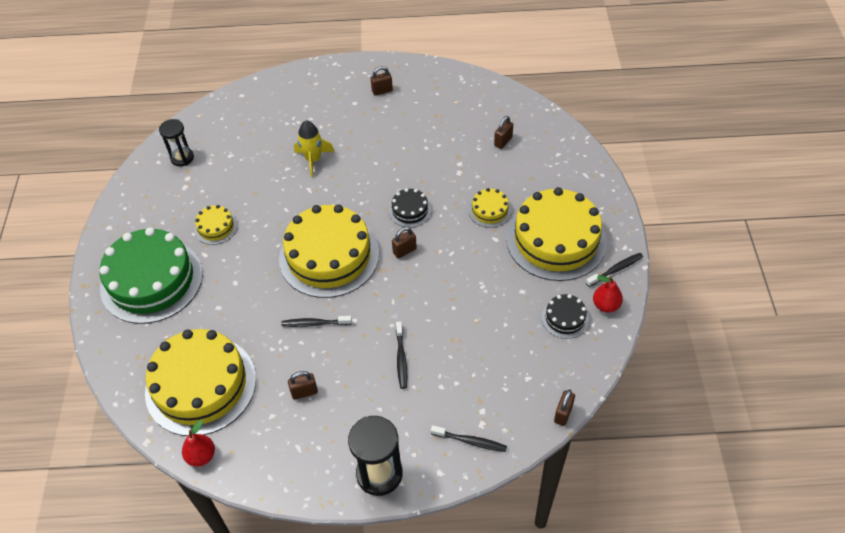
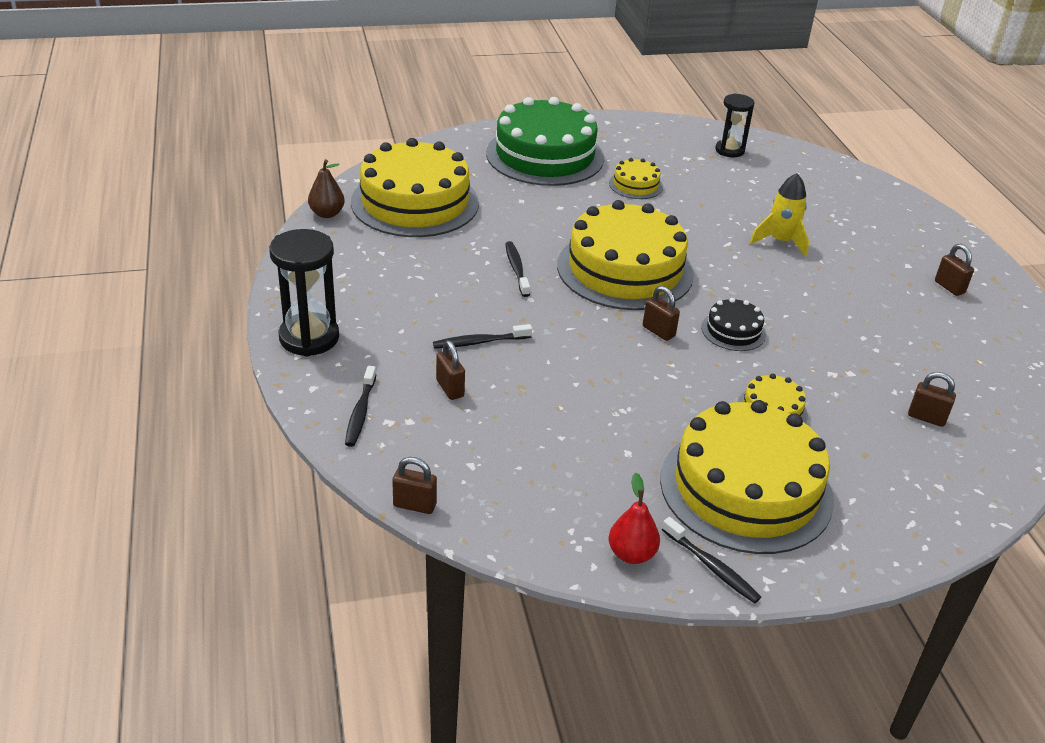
camera: 75 degrees right, 15 degrees down
red pear [182,420,215,467] -> brown pear [308,159,345,218]
brown padlock [288,371,318,400] -> brown padlock moved to [436,340,465,400]
black cake [541,294,589,339] -> none

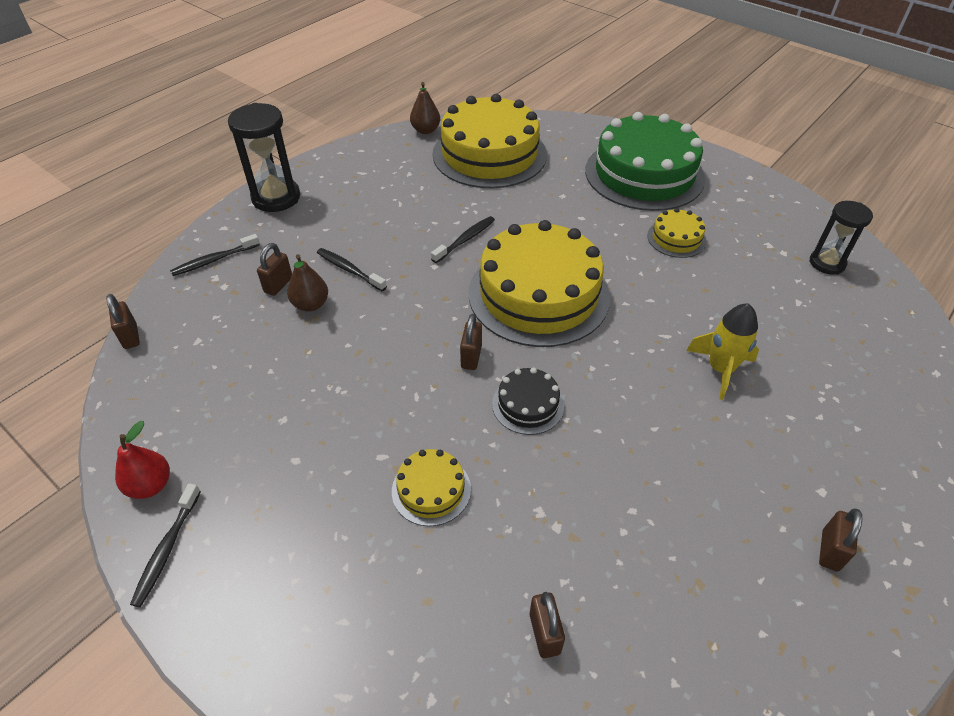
camera: 55 degrees right, 10 degrees up
yellow cake [660,400,834,554] -> none
none -> brown pear [287,254,328,312]

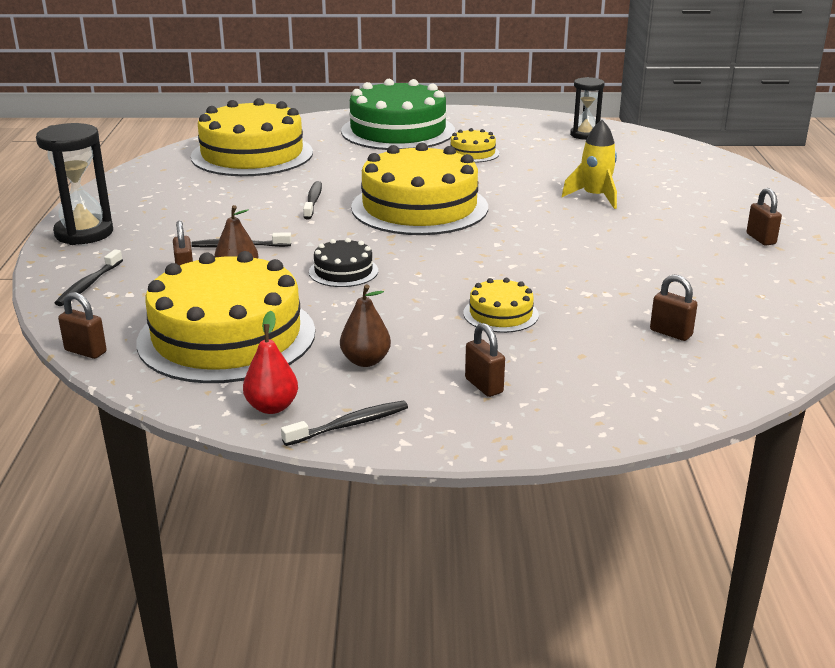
camera: 40 degrees left, 20 degrees down
black toothbrush [130,483,201,607] -> black toothbrush turned 90 degrees counterclockwise [281,401,408,446]
brown pear [410,82,440,134] -> brown pear moved to [340,284,391,367]
brown padlock [460,314,482,370] -> brown padlock moved to [465,323,505,397]
black cake [492,368,564,435] -> black cake moved to [309,238,378,287]
none -> yellow cake [137,251,315,383]

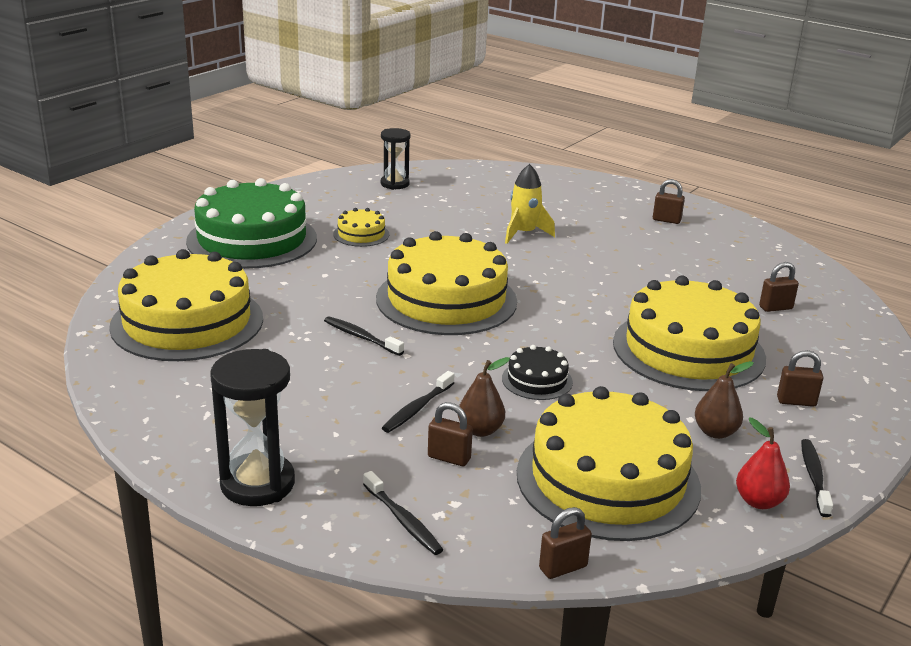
camera: 55 degrees left, 0 degrees up
yellow cake [463,278,539,333] -> yellow cake [613,276,766,391], size x2.25

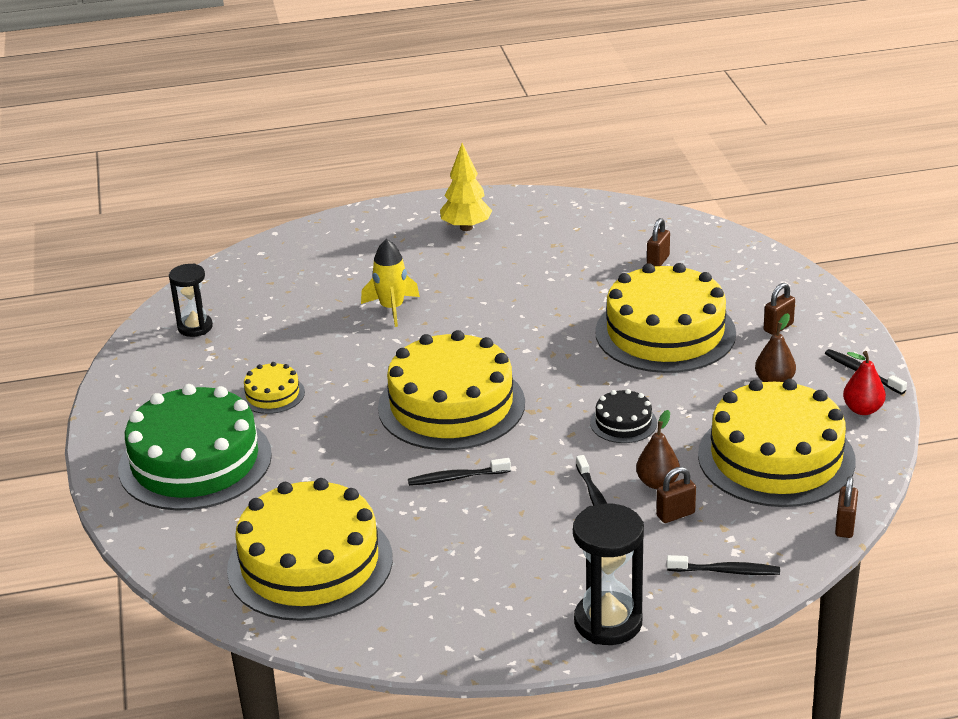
camera: 45 degrees left, 5 degrees up
brown padlock [653,179,685,224] -> yellow tree [440,143,492,231]

